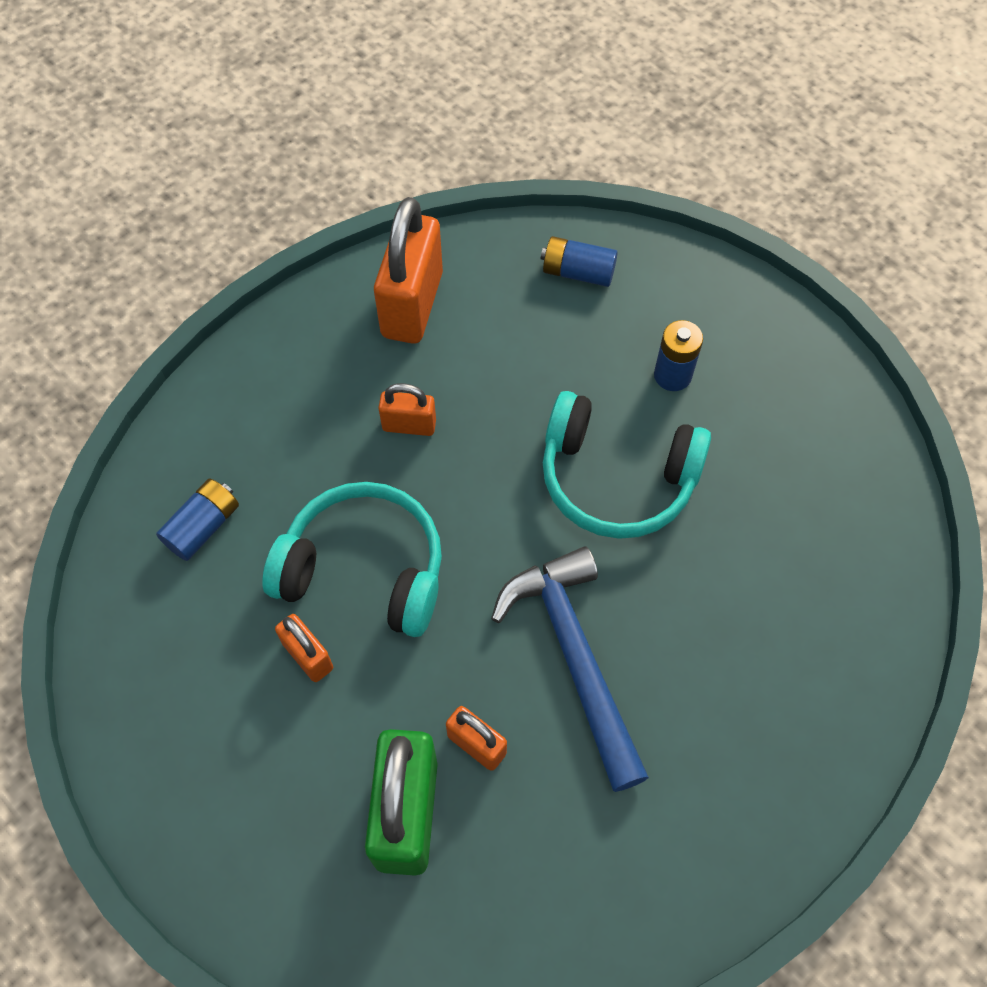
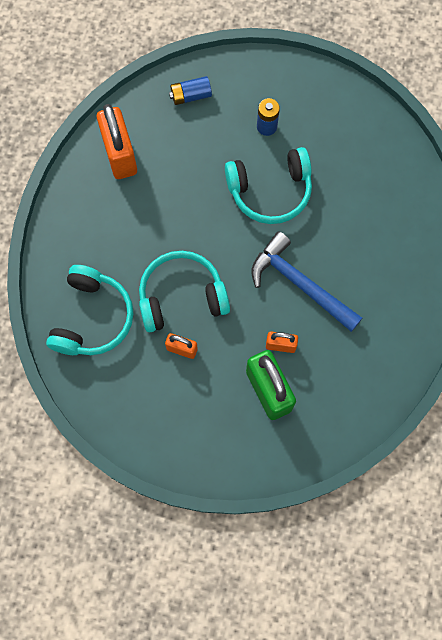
camera: 30 degrees left, 10 degrees up
blue battery [156,478,239,561] -> turquoise headphones [46,265,134,355]
orange padlock [378,383,436,436] -> none

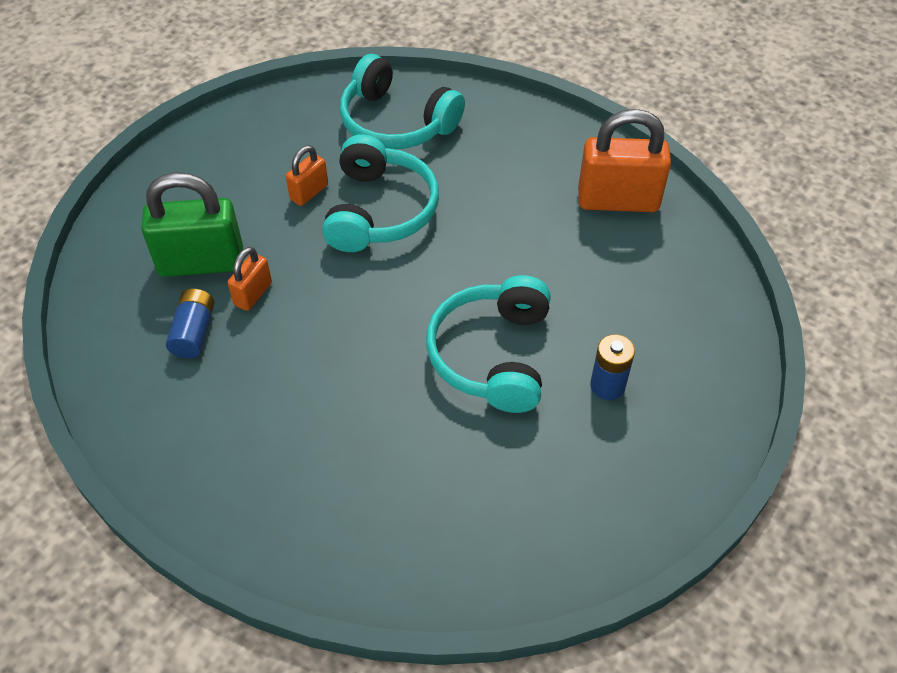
camera: 110 degrees right, 20 degrees down
blue battery [169,76,212,105] -> blue battery moved to [166,288,214,359]
blue hammer [252,232,362,332] -> none

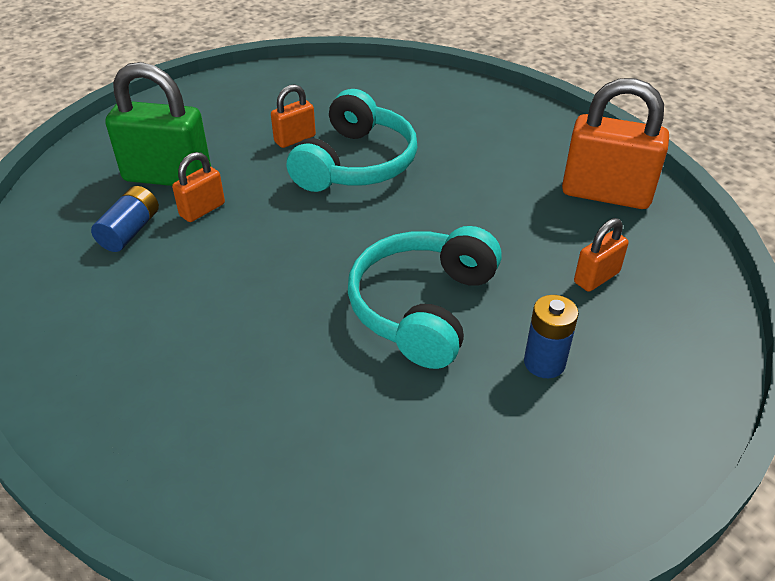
camera: 15 degrees right, 10 degrees down
turquoise headphones [340,54,465,149] -> none
none -> orange padlock [574,218,629,292]

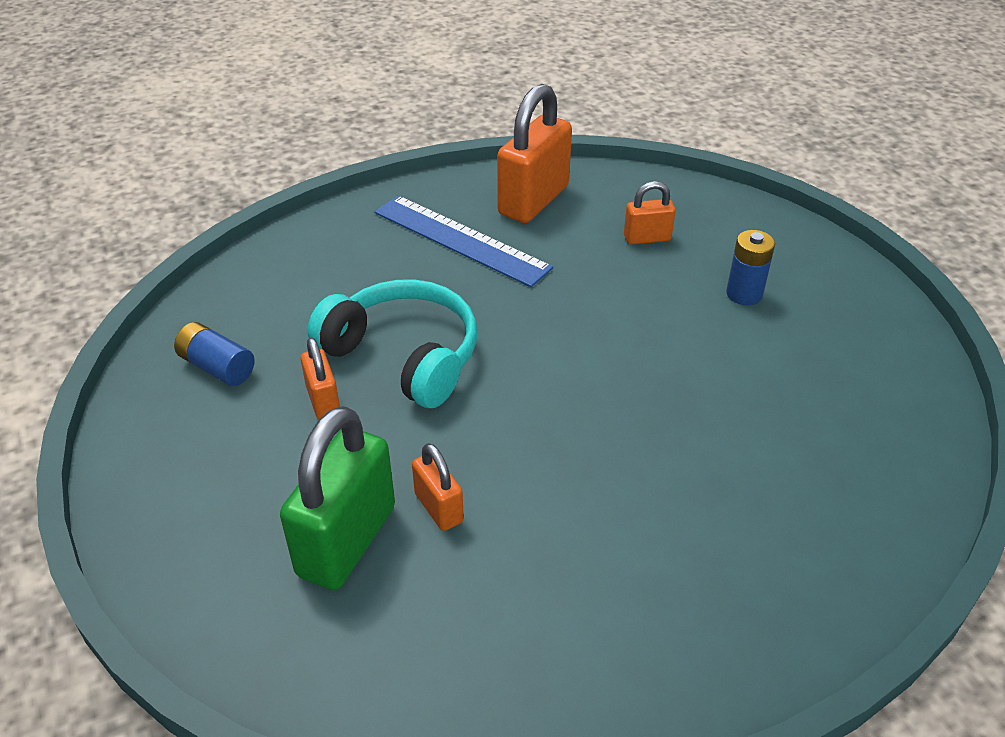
camera: 75 degrees left, 0 degrees up
blue battery [91,186,159,252] -> blue battery moved to [174,322,255,386]
turquoise headphones [348,226,502,369] -> none
orange padlock [574,218,629,292] -> orange padlock turned 75 degrees counterclockwise [624,181,676,245]
none -> blue ruler [375,195,553,287]

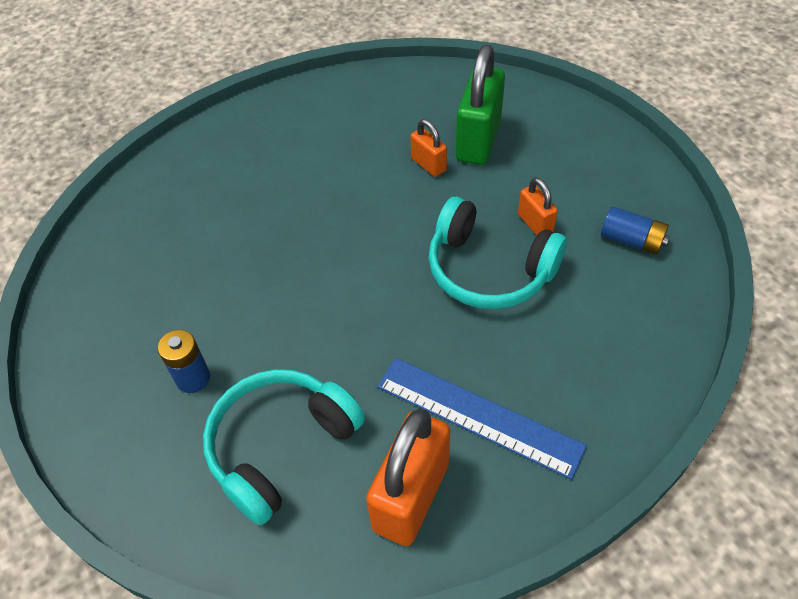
camera: 175 degrees right, 10 degrees up
orange padlock [624,181,676,245] -> turquoise headphones [203,369,365,526]

